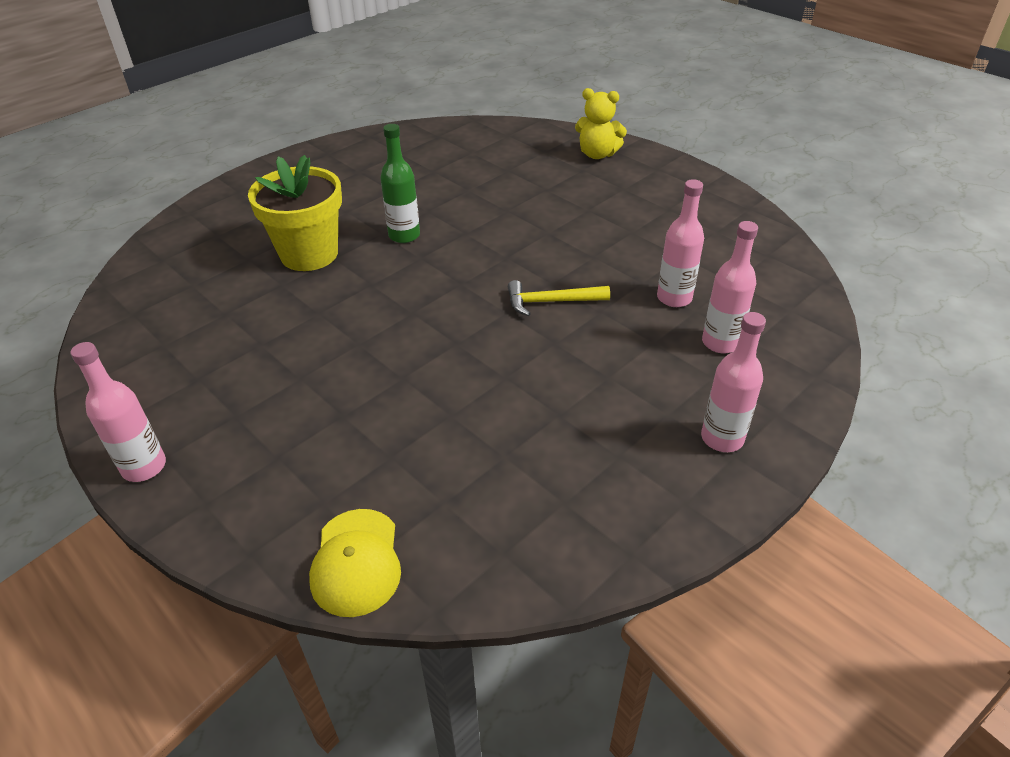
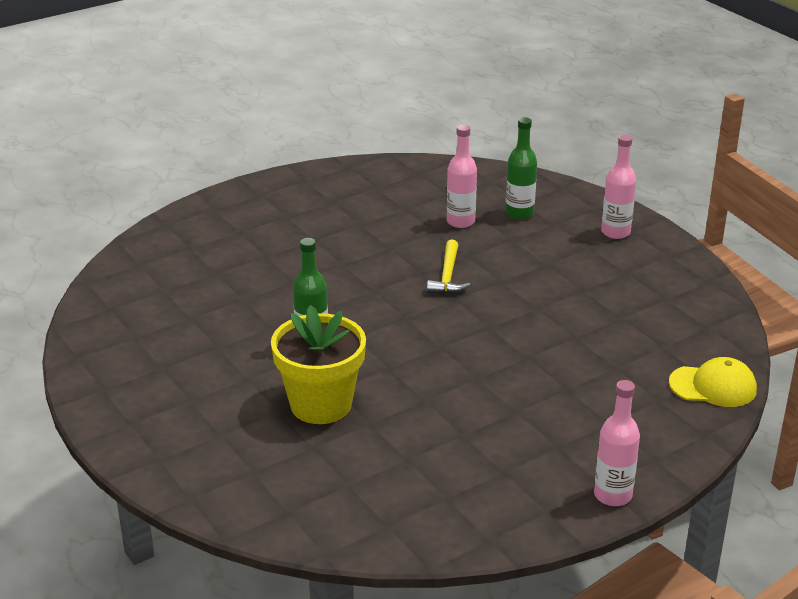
camera: 80 degrees left, 10 degrees down
yellow teddy bear [575,88,627,159] -> none
pink bottle [702,221,758,353] -> green bottle [505,117,537,220]

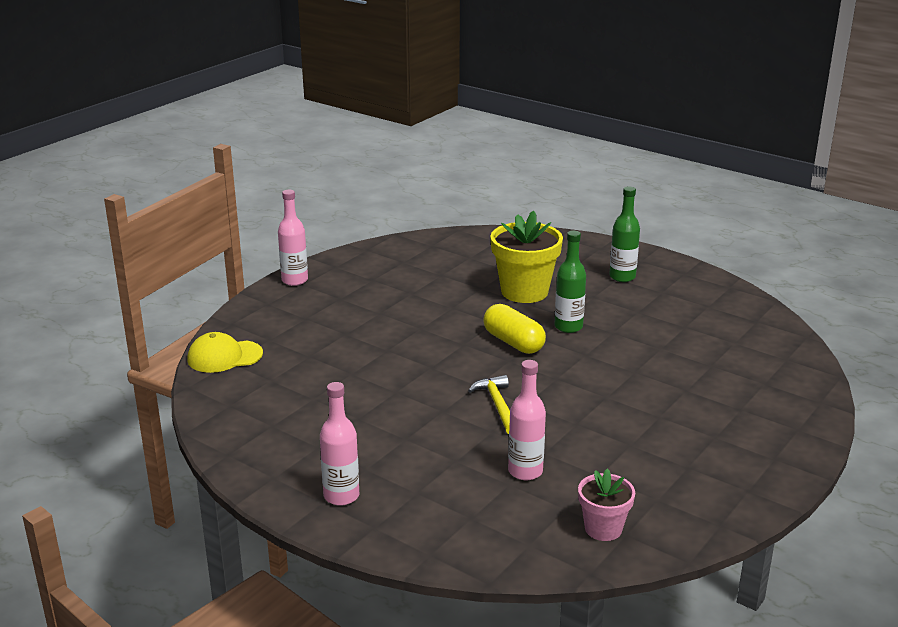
camera: 160 degrees right, 5 degrees down
green bottle [505,117,537,220] -> green bottle moved to [609,187,640,282]
none -> yellow capsule [483,304,546,354]
none -> pink flower pot [578,469,635,541]

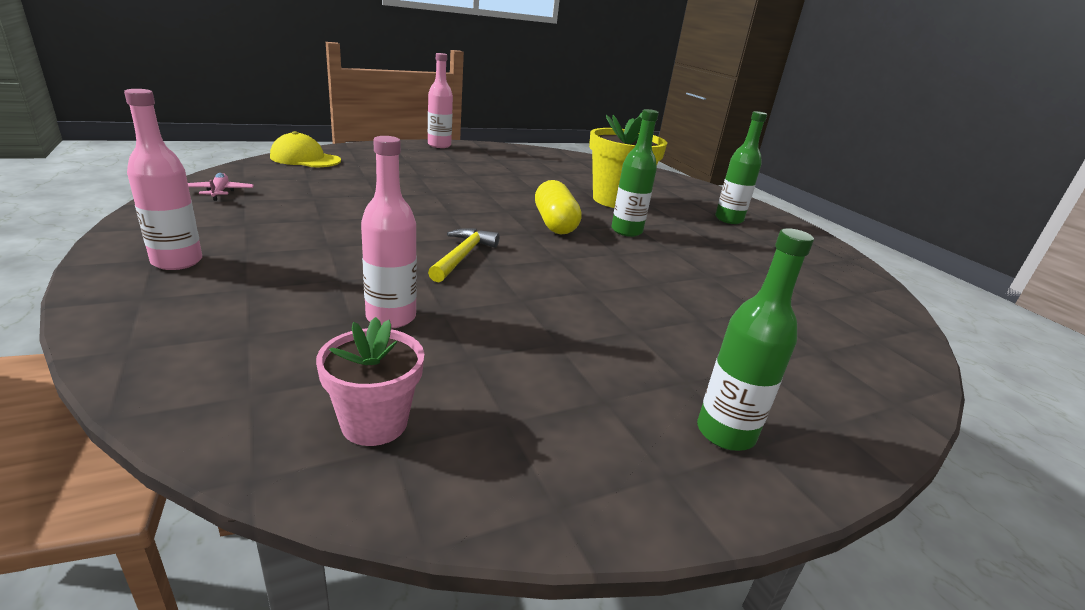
camera: 25 degrees right, 0 degrees up
none -> pink plane [188,173,254,201]
none -> green bottle [697,228,814,451]

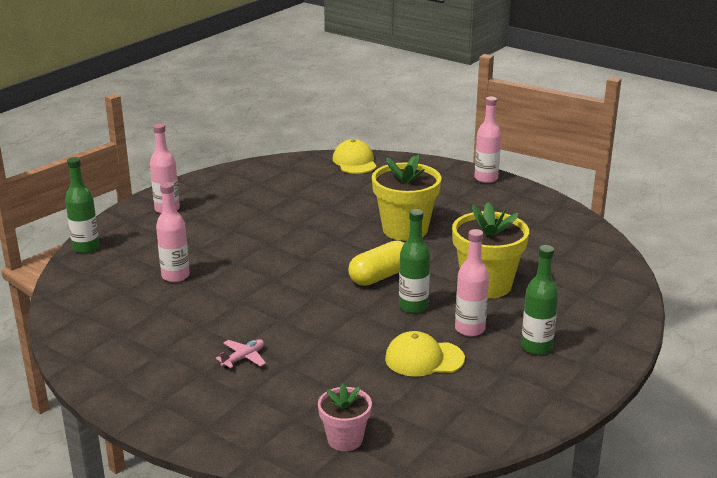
camera: 65 degrees right, 0 degrees up
pink plane [188,173,254,201] -> pink plane moved to [216,339,266,369]
pink flower pot [316,317,424,446] -> pink flower pot moved to [318,383,372,451]
yellow hammer [428,228,500,282] -> none
green bottle [697,228,814,451] -> green bottle moved to [65,157,100,253]
none -> yellow flower pot [372,154,442,241]
none -> yellow cap [385,331,465,377]
none -> pink bottle [455,229,489,336]

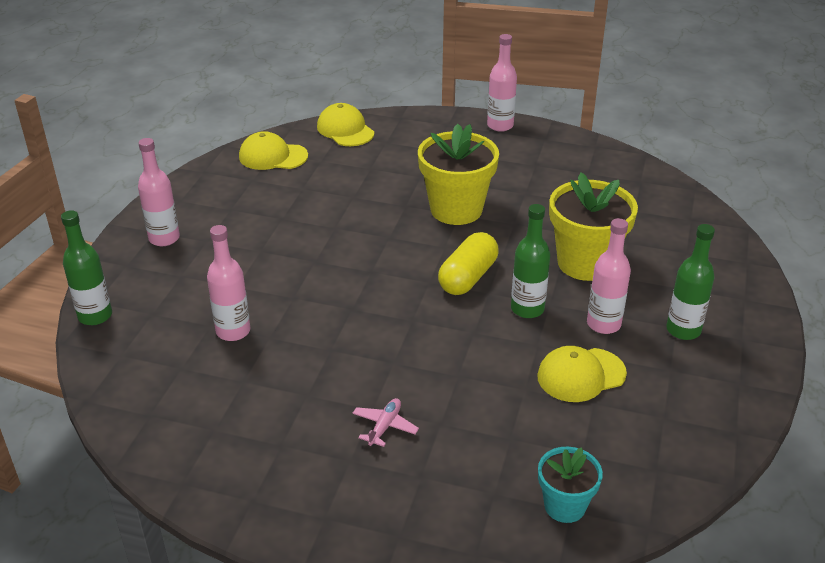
camera: 20 degrees left, 10 degrees up
pink flower pot [318,383,372,451] -> turquoise flower pot [538,447,603,523]
none -> yellow cap [239,131,308,170]

